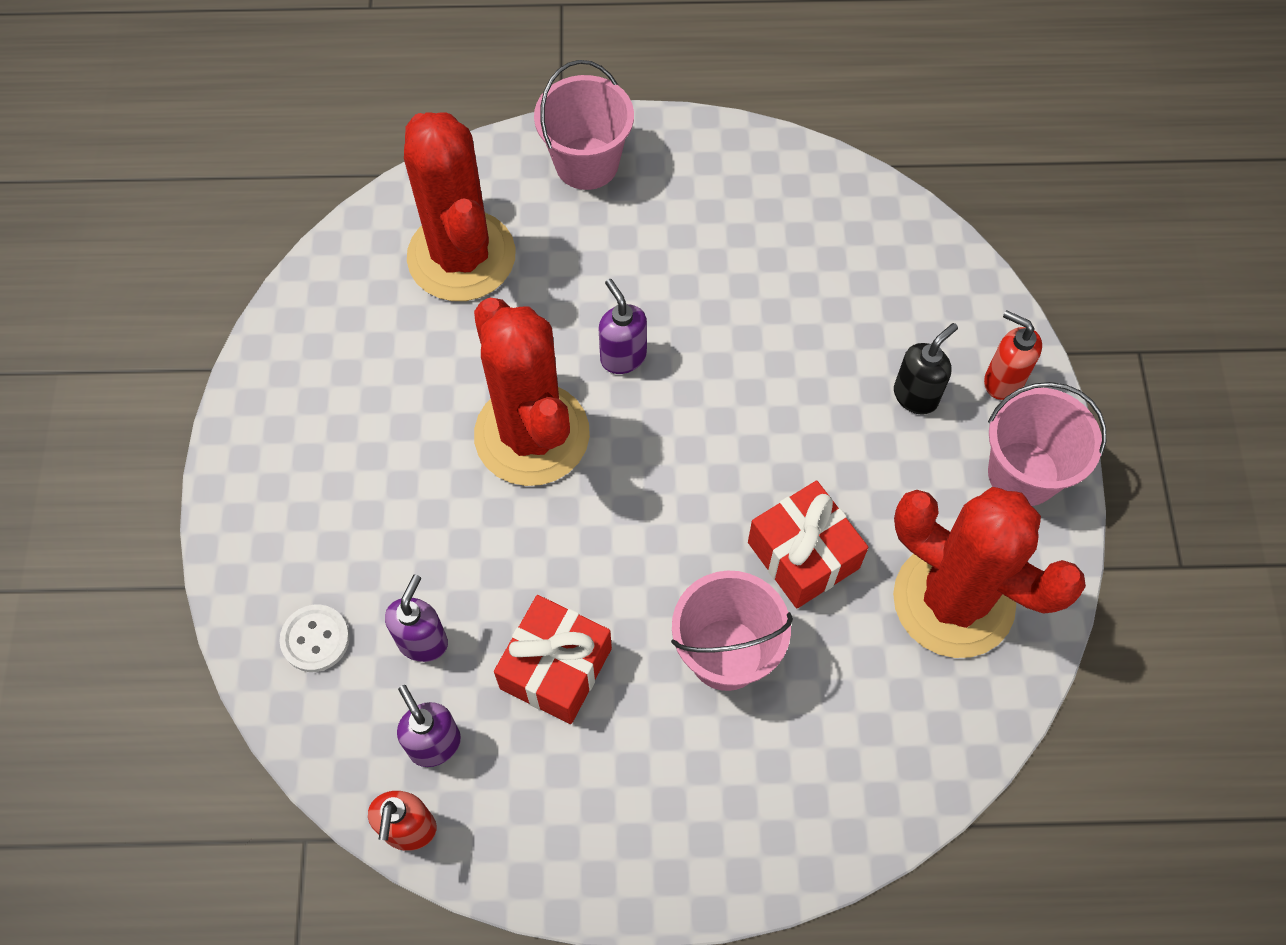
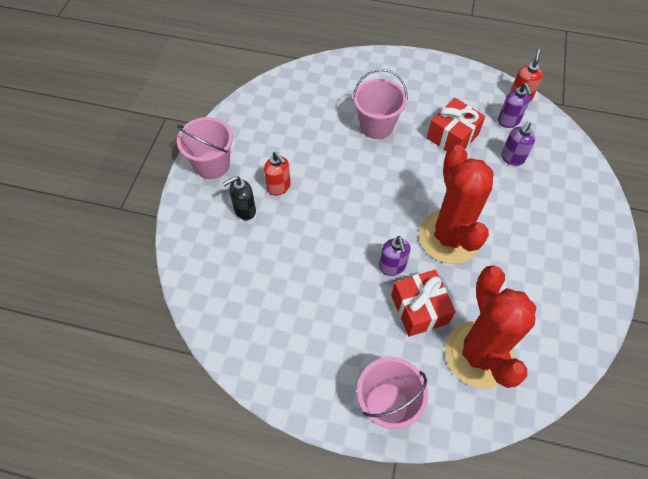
camera: 165 degrees left, 5 degrees down
white button [280,605,350,672] -> none
red gift [748,480,868,608] -> red gift moved to [391,269,456,337]
red cactus [893,487,1086,658] -> none
red soap dispenser [984,310,1042,400] -> red soap dispenser moved to [264,152,291,195]

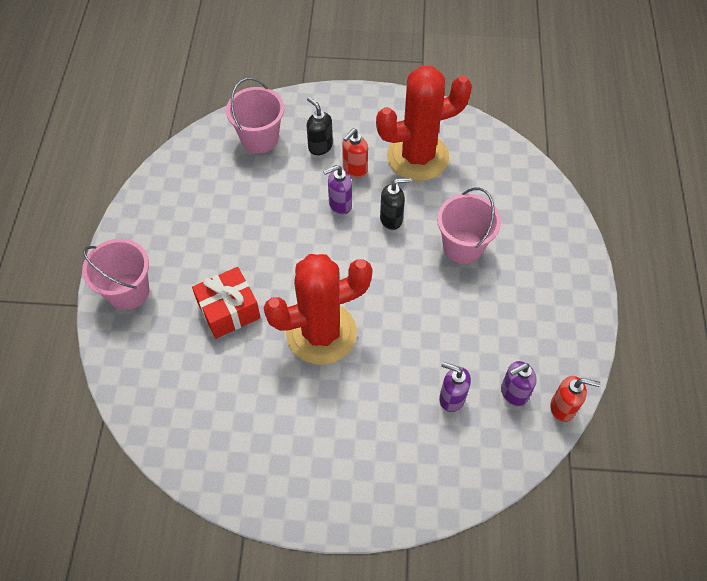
camera: 80 degrees right, 0 degrees up
pink bucket [177,117,233,179] -> pink bucket moved to [226,78,284,154]
purple soap dispenser [379,236,411,276] -> purple soap dispenser moved to [323,165,352,215]
red gift [427,98,485,151] -> none
red cactus [445,265,536,388] -> red cactus moved to [376,66,472,181]
none -> black soap dispenser [380,178,411,230]

